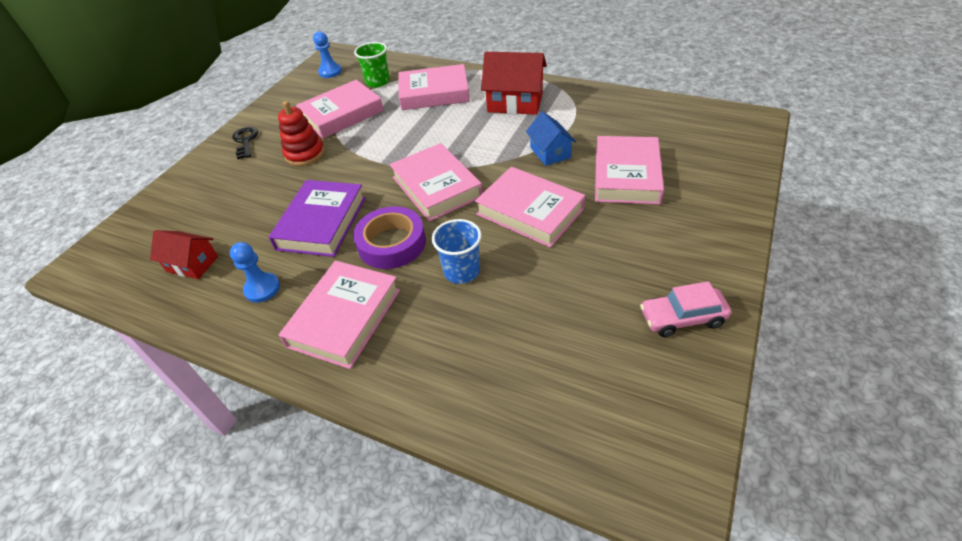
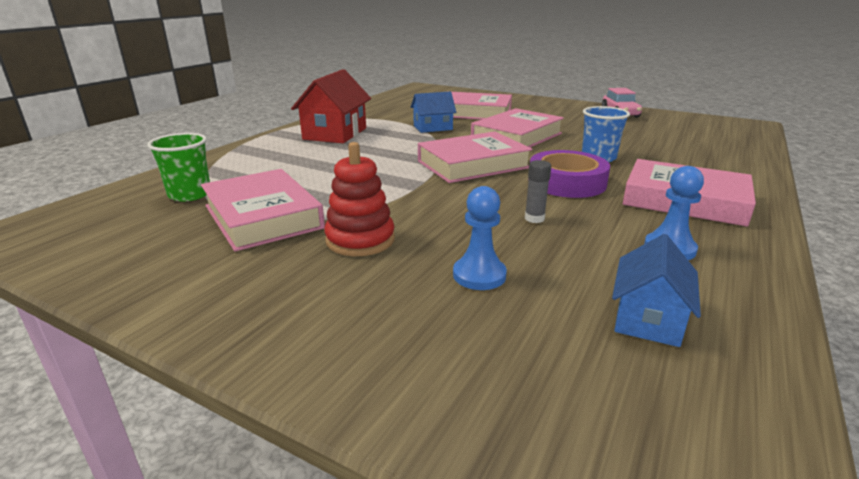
camera: 90 degrees left, 20 degrees down
red house [150,230,218,279] -> blue house [612,234,701,347]
black key [232,127,258,159] -> none
purple book [269,180,366,257] -> grey glue stick [525,160,551,223]
blue pawn [313,31,342,78] -> blue pawn moved to [453,186,507,290]
pink book [399,64,470,110] -> none

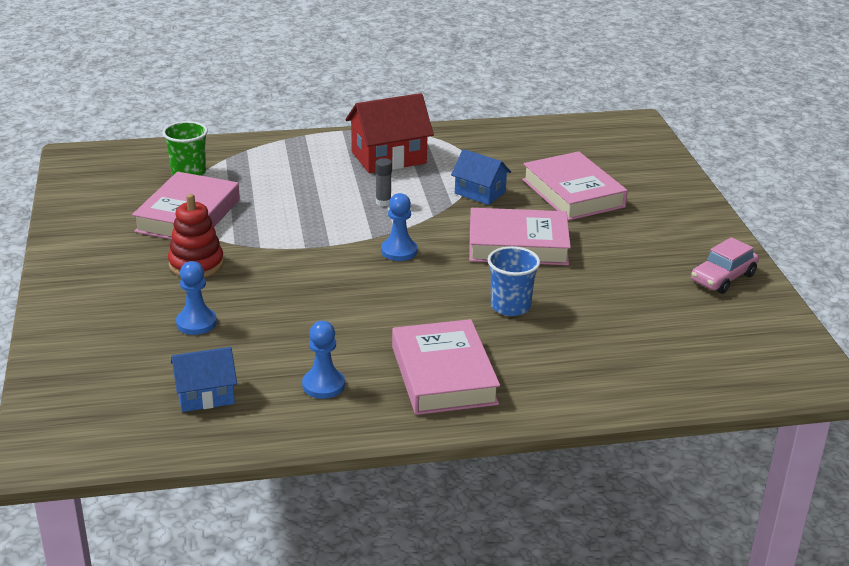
camera: 50 degrees right, 5 degrees up
pink book [418,131,532,183] -> blue pawn [381,193,417,261]
grey glue stick [525,160,551,223] -> grey glue stick moved to [375,158,392,206]
purple tape [528,150,610,198] -> none

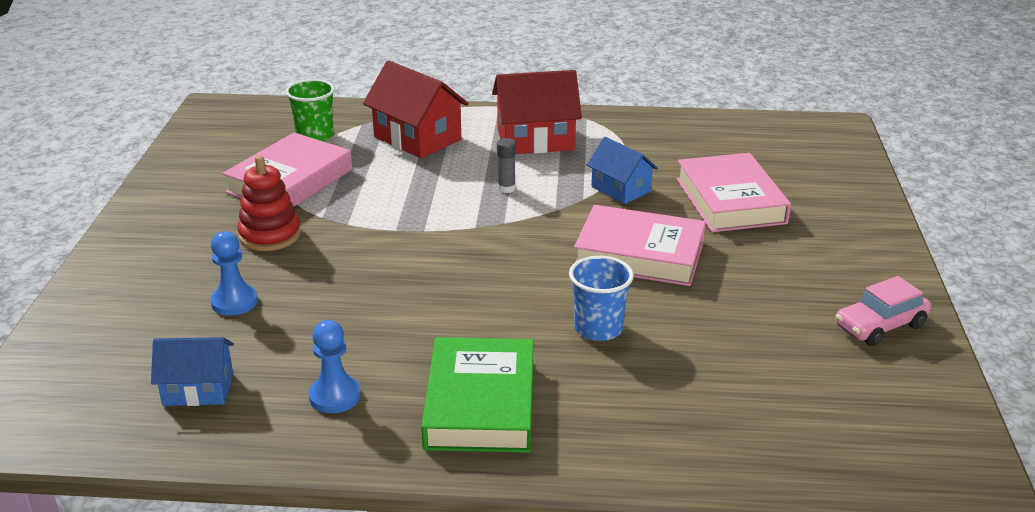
camera: 15 degrees right, 0 degrees up
blue pawn [381,193,417,261] -> none
pink book [392,319,500,415] -> green book [421,337,534,453]
none -> red house [363,60,469,159]

